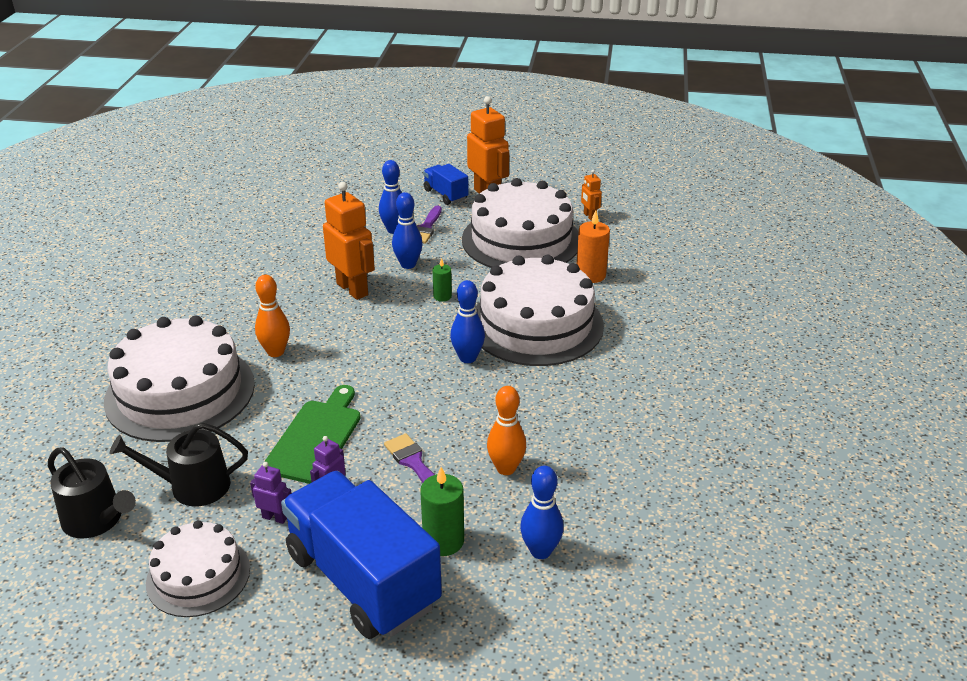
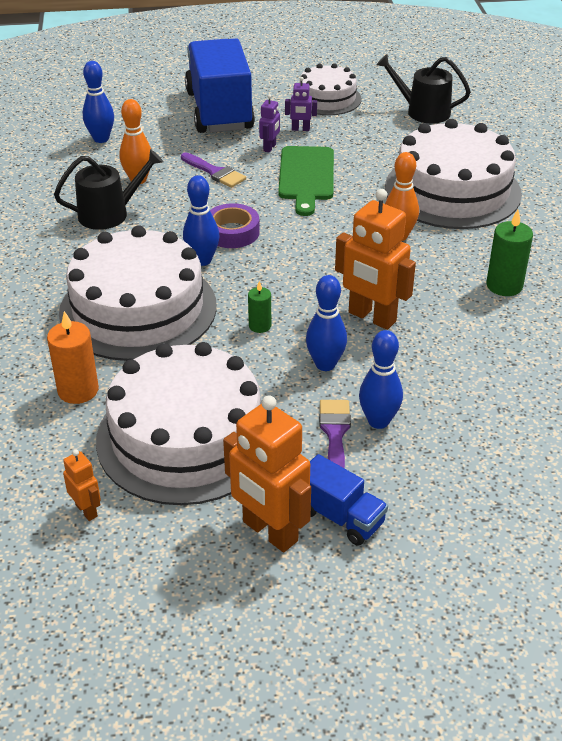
camera: 165 degrees right, 5 degrees up
black watering can [110,423,248,506] -> black watering can moved to [54,149,163,230]
blue truck [281,471,442,639] -> blue truck turned 135 degrees counterclockwise [185,38,255,133]
green candle [420,467,464,556] -> green candle moved to [486,210,533,296]
none -> purple tape [210,203,260,248]

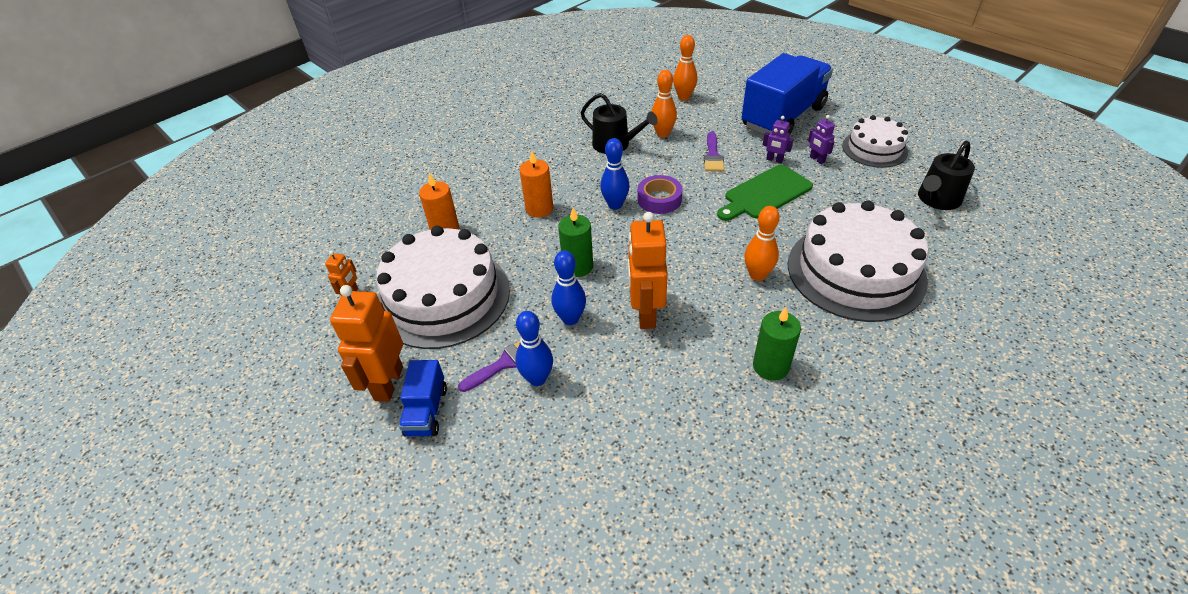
camera: 55 degrees right, 5 degrees up
white cake [59,225,217,361] -> orange candle [520,151,553,218]
blue bowling pin [83,61,114,143] -> orange bowling pin [673,35,697,100]
green candle [248,281,271,333] -> green candle [558,208,593,277], size x1.68
purple robot [259,94,280,153] -> purple robot turned 45 degrees clockwise [763,116,793,163]
black watering can [376,54,471,124] -> black watering can turned 120 degrees counterclockwise [918,141,975,210]

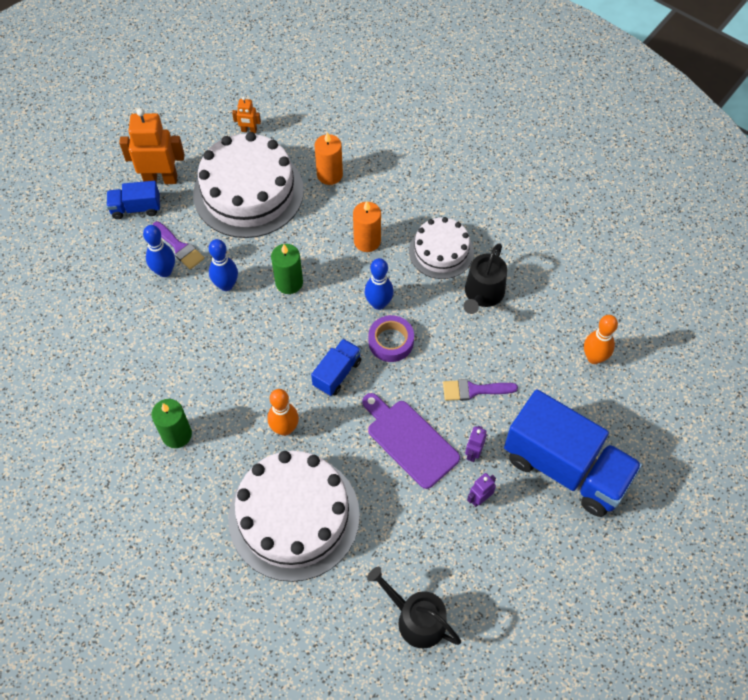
camera: 80 degrees right, 15 degrees up
orange robot [628,212,668,329] -> none
orange bowling pin [651,70,677,137] -> none
green cutting board [717,165,813,221] -> purple cutting board [362,393,460,489]
white cake [842,115,908,168] -> white cake moved to [409,217,474,279]
none -> blue truck [311,339,361,396]

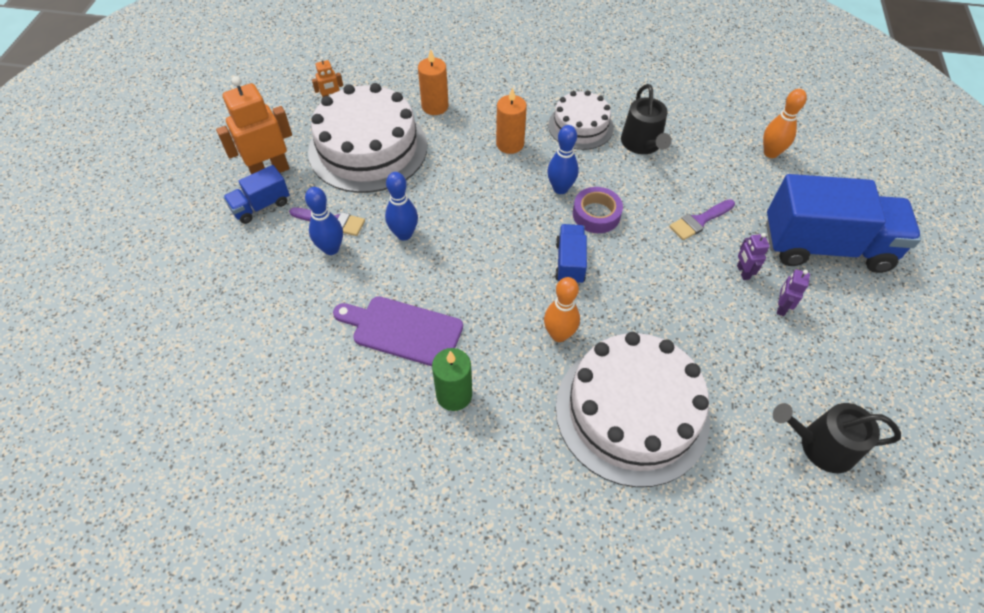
camera: 30 degrees left, 5 degrees down
green candle [271,244,303,294] -> none
purple cutting board [362,393,460,489] -> purple cutting board moved to [333,296,463,366]

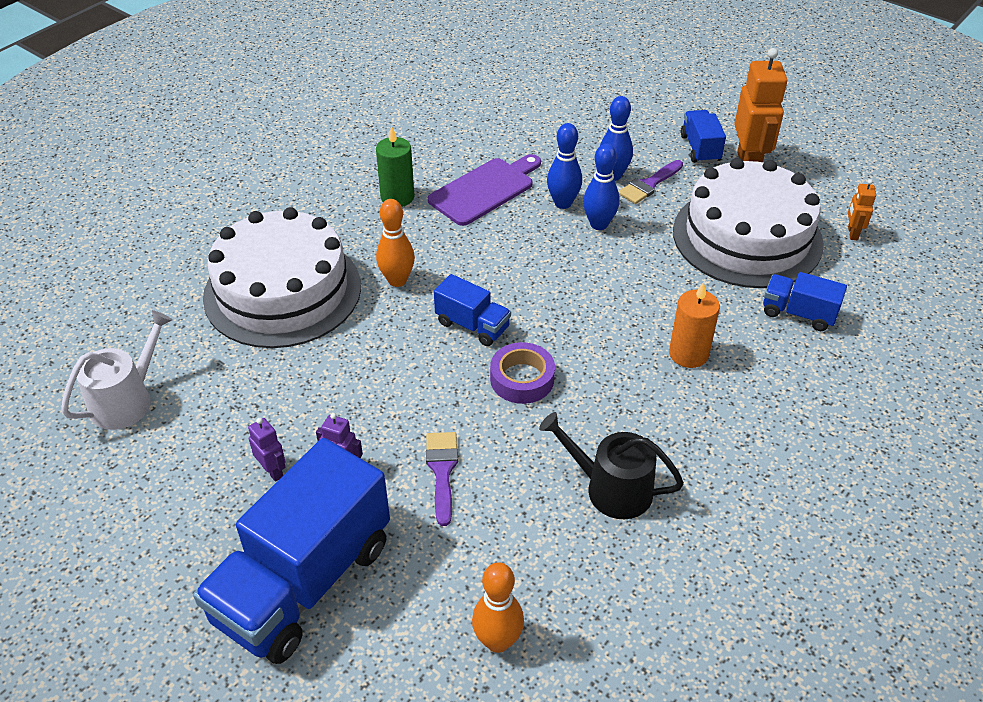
camera: 120 degrees right, 10 degrees down
orange candle [418,49,448,115] -> blue truck [763,272,847,331]
white cake [548,90,614,150] -> none
blue bowling pin [548,125,578,194] -> blue bowling pin moved to [547,123,582,209]
black watering can [773,403,901,473] -> white watering can [61,310,172,430]

